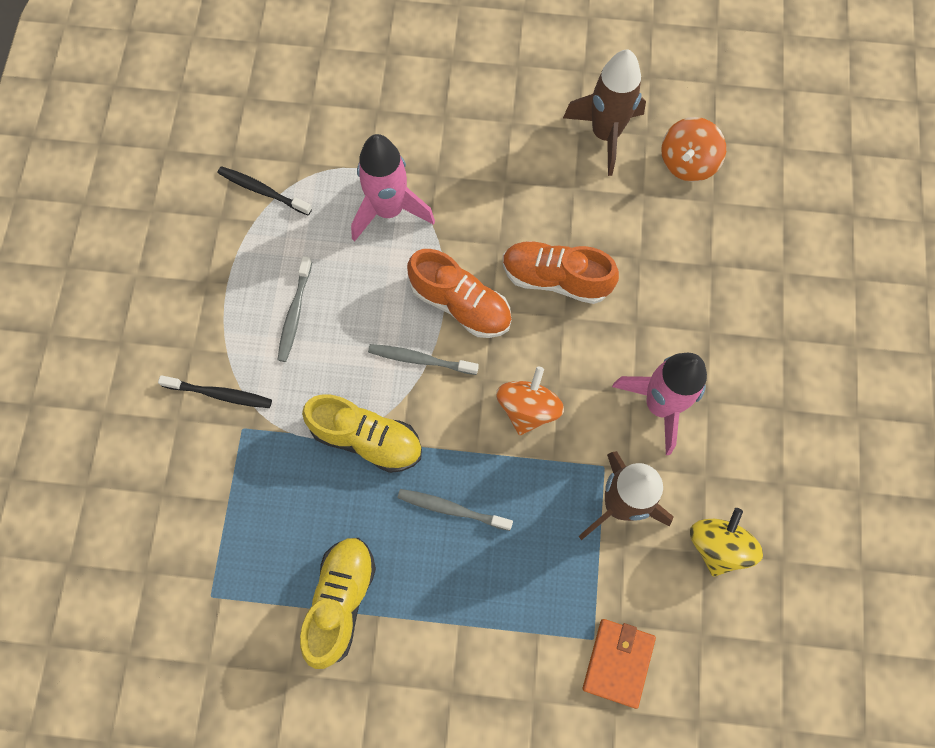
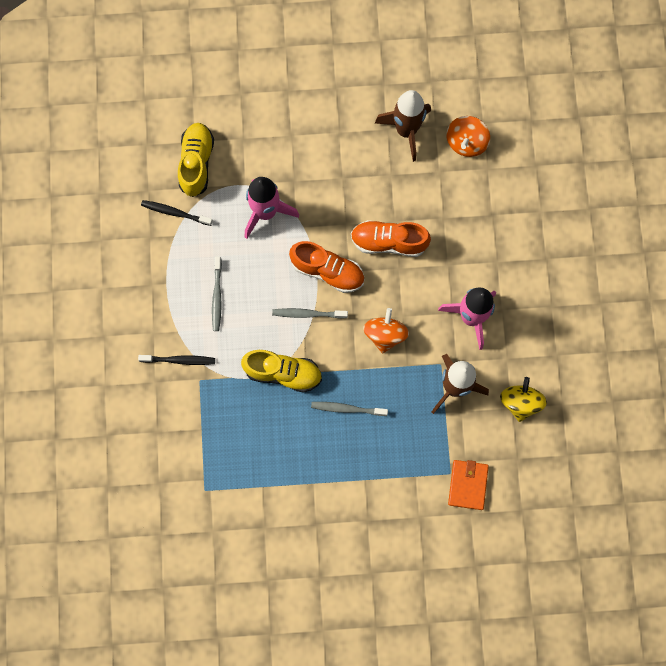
camera: 10 degrees left, 5 degrees up
yellow shoe [300,538,376,669] -> yellow shoe moved to [178,123,214,197]

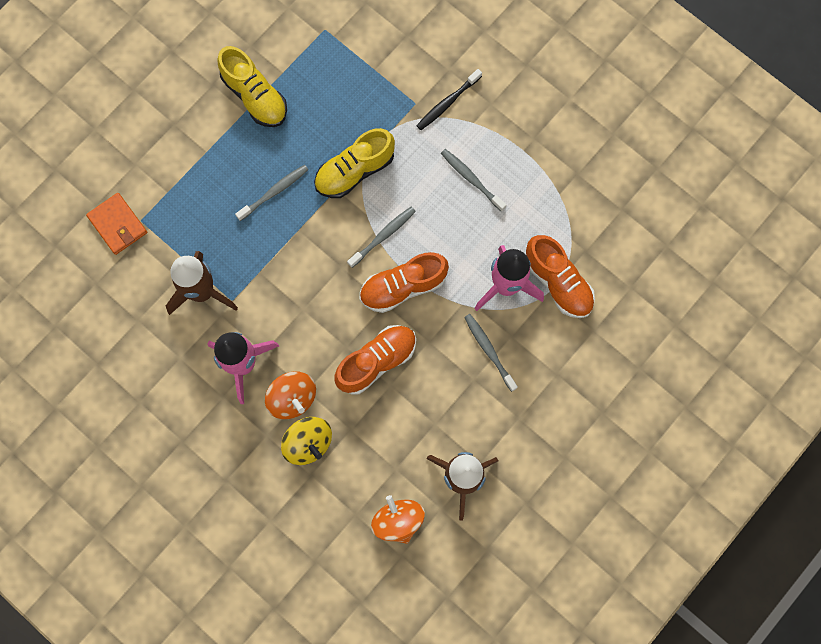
camera: 135 degrees right, 0 degrees up
black toothbrush [141,200,213,226] -> none
yellow shoe [178,123,214,197] -> yellow shoe moved to [217,46,287,127]
orange spinning top [363,308,409,354] -> orange spinning top moved to [265,371,316,419]
yellow spinning top [500,377,547,422] -> yellow spinning top moved to [281,417,332,465]
none -> grey toothbrush [464,314,518,392]
none -> orange shoe [526,235,595,318]

